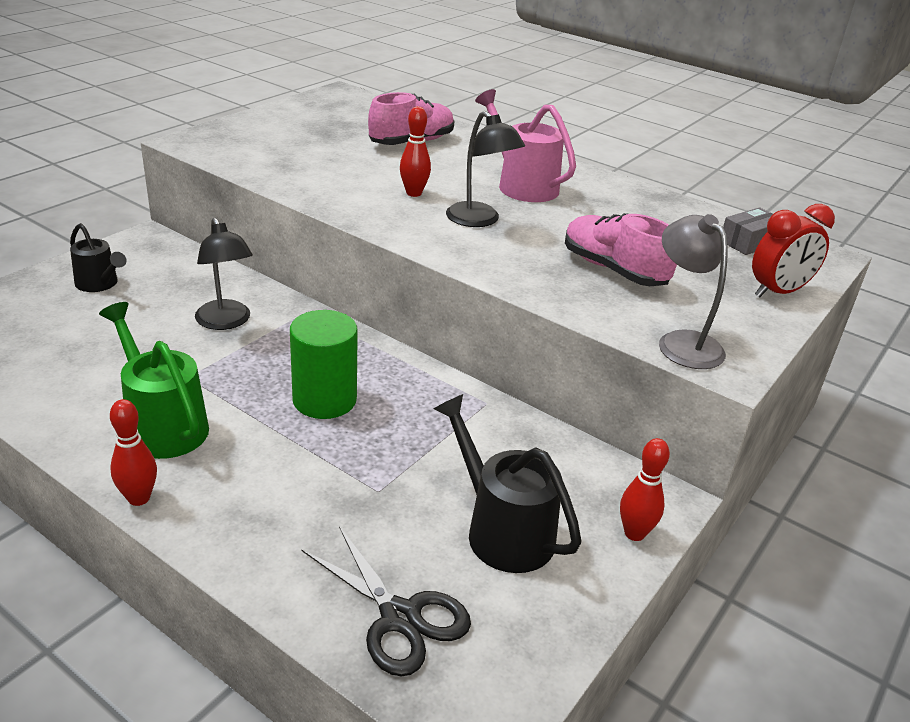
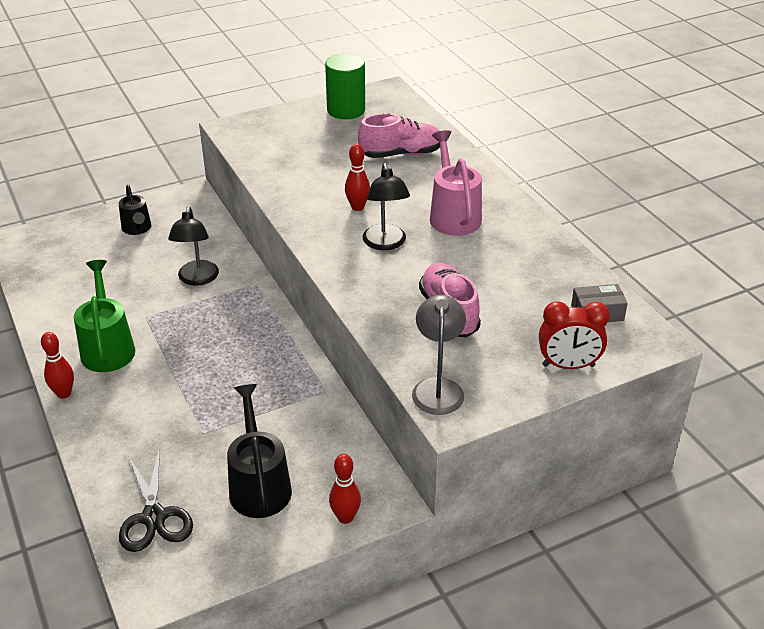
camera: 30 degrees right, 5 degrees up
green cylinder [290,310,358,419] -> green cylinder moved to [325,54,365,119]

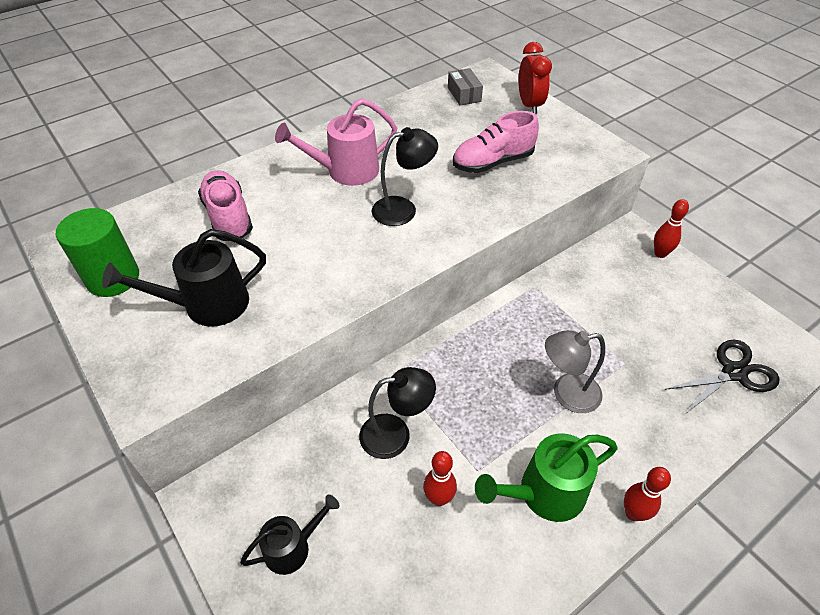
camera: 100 degrees left, 10 degrees up
black watering can [227,384,292,518] -> black watering can moved to [102,229,266,327]
red bowling pin [345,144,370,211] -> red bowling pin moved to [423,451,457,506]
grey lamp [412,295,466,415] -> grey lamp moved to [545,330,605,413]

